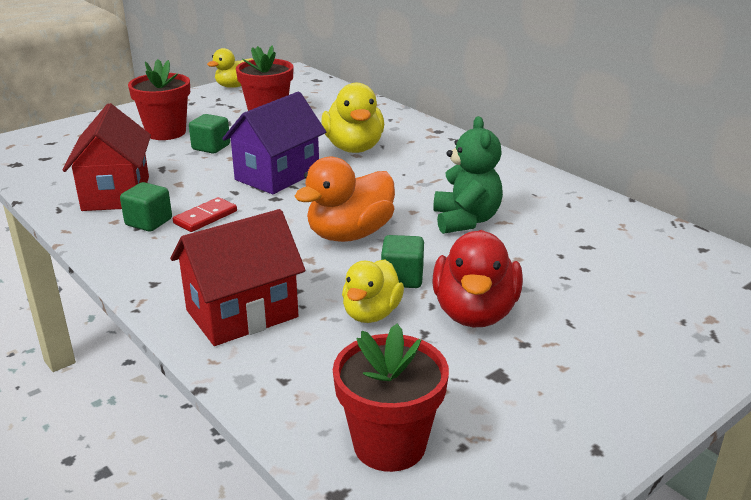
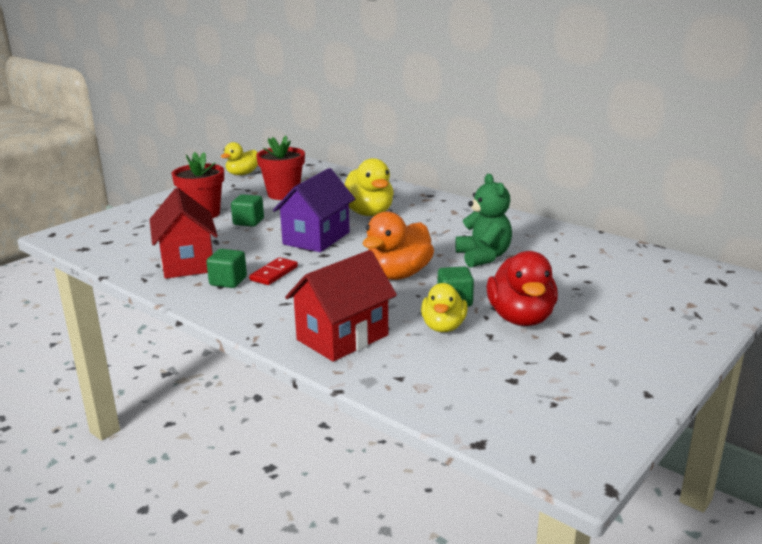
camera: 10 degrees left, 5 degrees down
red flower pot [333,324,449,472] -> none

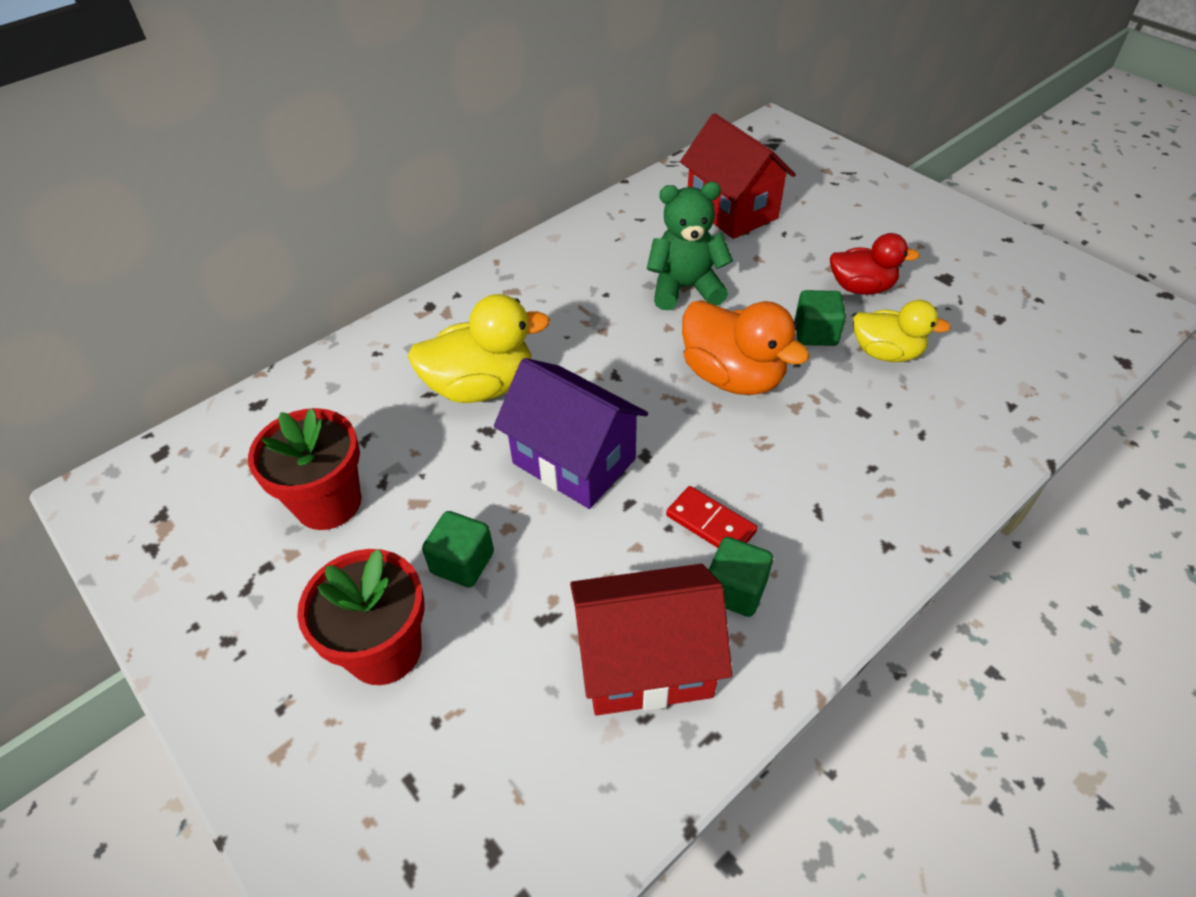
camera: 80 degrees left, 25 degrees up
yellow duck [221,142,258,175] -> none
red house [285,250,397,362] -> red house moved to [680,113,796,239]
red duck [486,251,558,326] -> red duck [830,233,920,294], size x0.66

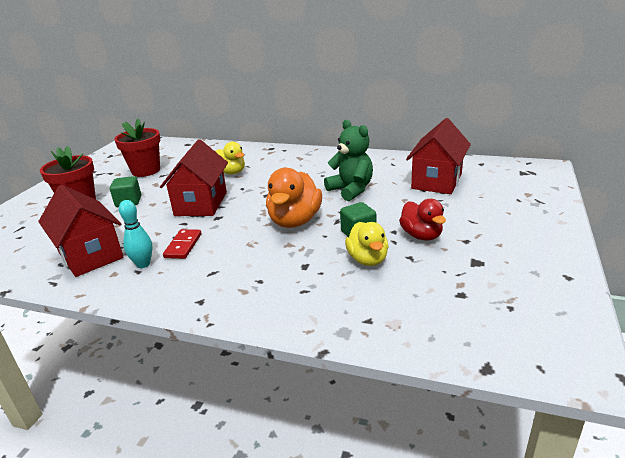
camera: 60 degrees right, 20 degrees down
yellow duck [407,294,550,403] -> yellow duck [215,142,245,175], size x0.66
purple house [494,358,648,509] -> red house [160,139,228,216]
green cube [709,537,773,617] -> turquoise bowling pin [119,200,152,268]

